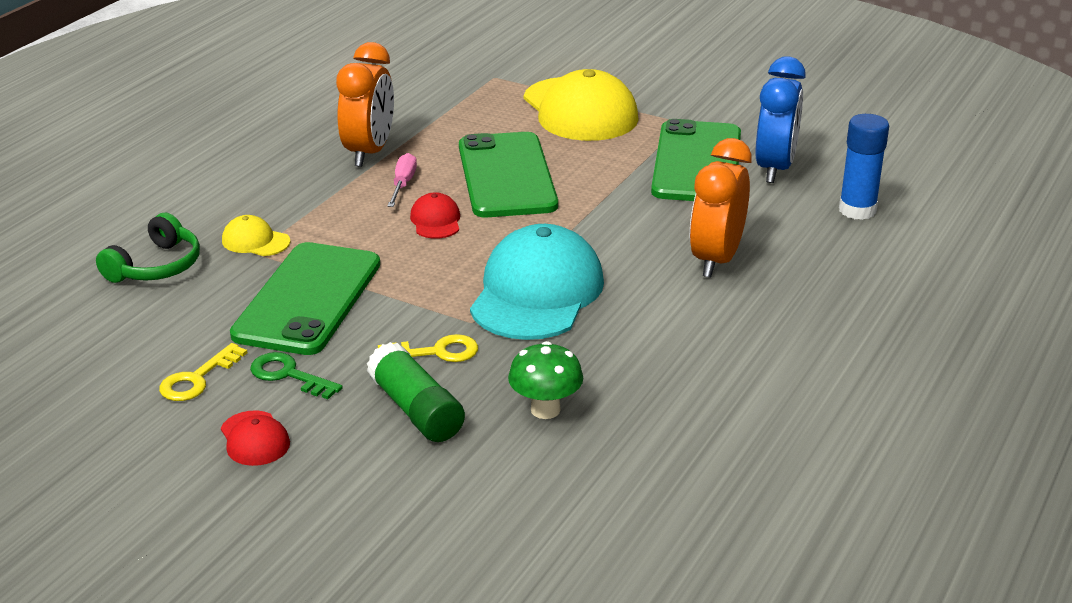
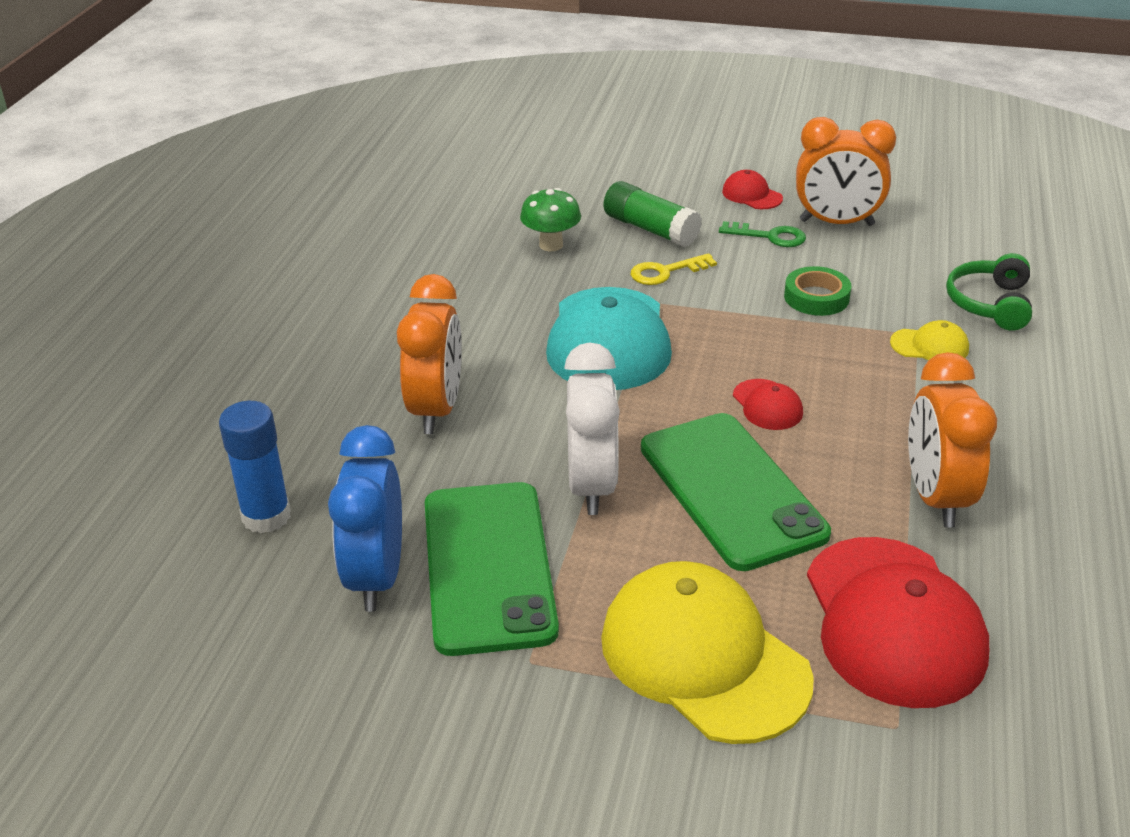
camera: 165 degrees right, 5 degrees up
yellow key [159,343,247,401] -> orange clock [796,117,896,226]
green phone [230,242,380,355] -> green tape [784,266,851,316]
pink screwdriver [387,153,417,207] -> none
none -> white clock [564,342,620,515]
none -> red cap [807,537,989,708]

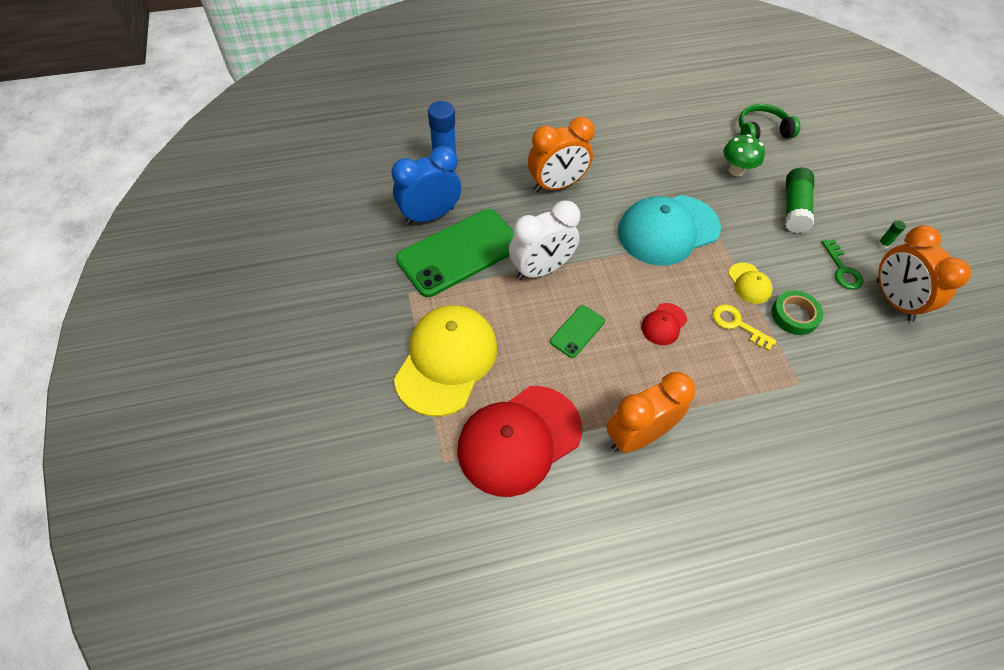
camera: 60 degrees right, 20 degrees up
yellow key [631,253,717,285] -> yellow key moved to [712,304,777,351]
green phone [641,413,831,571] -> green phone [550,305,605,358], size x0.46
red cap [722,170,783,209] -> green glue stick [878,220,906,249]
yellow cap [890,320,969,360] -> yellow cap moved to [728,263,773,304]
green headphones [946,253,1032,331] -> green headphones moved to [739,104,801,140]

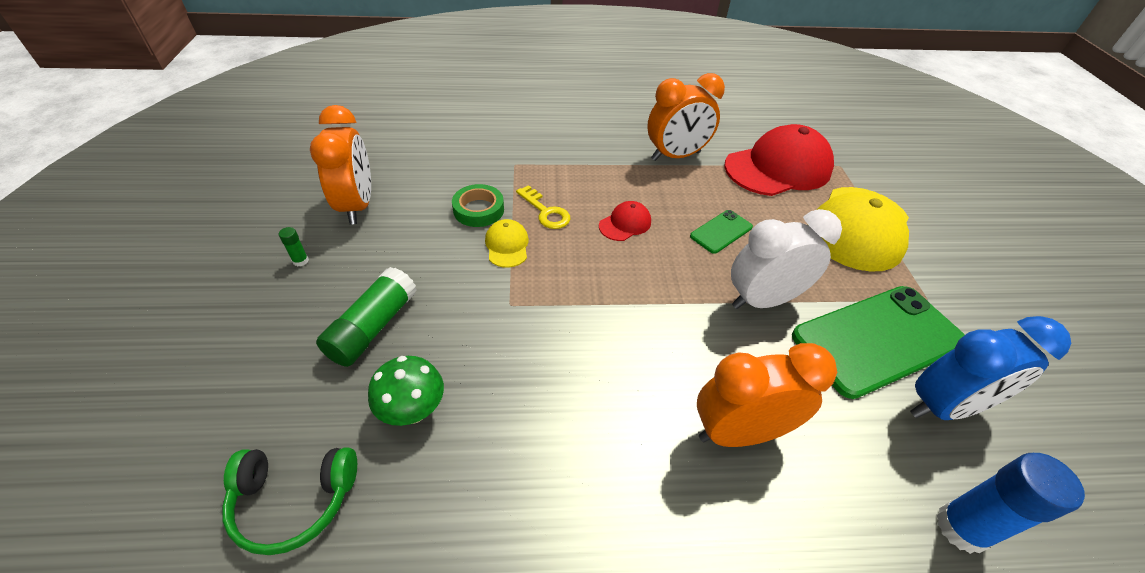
camera: 170 degrees left, 10 degrees down
turquoise cap [618,195,721,266] -> none
green key [821,240,864,290] -> none

